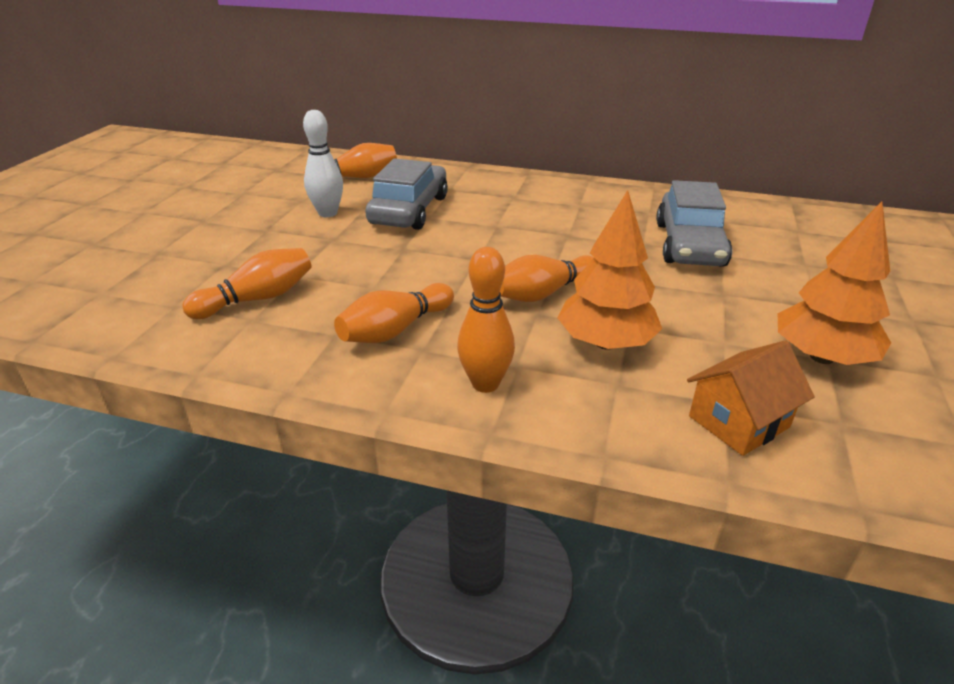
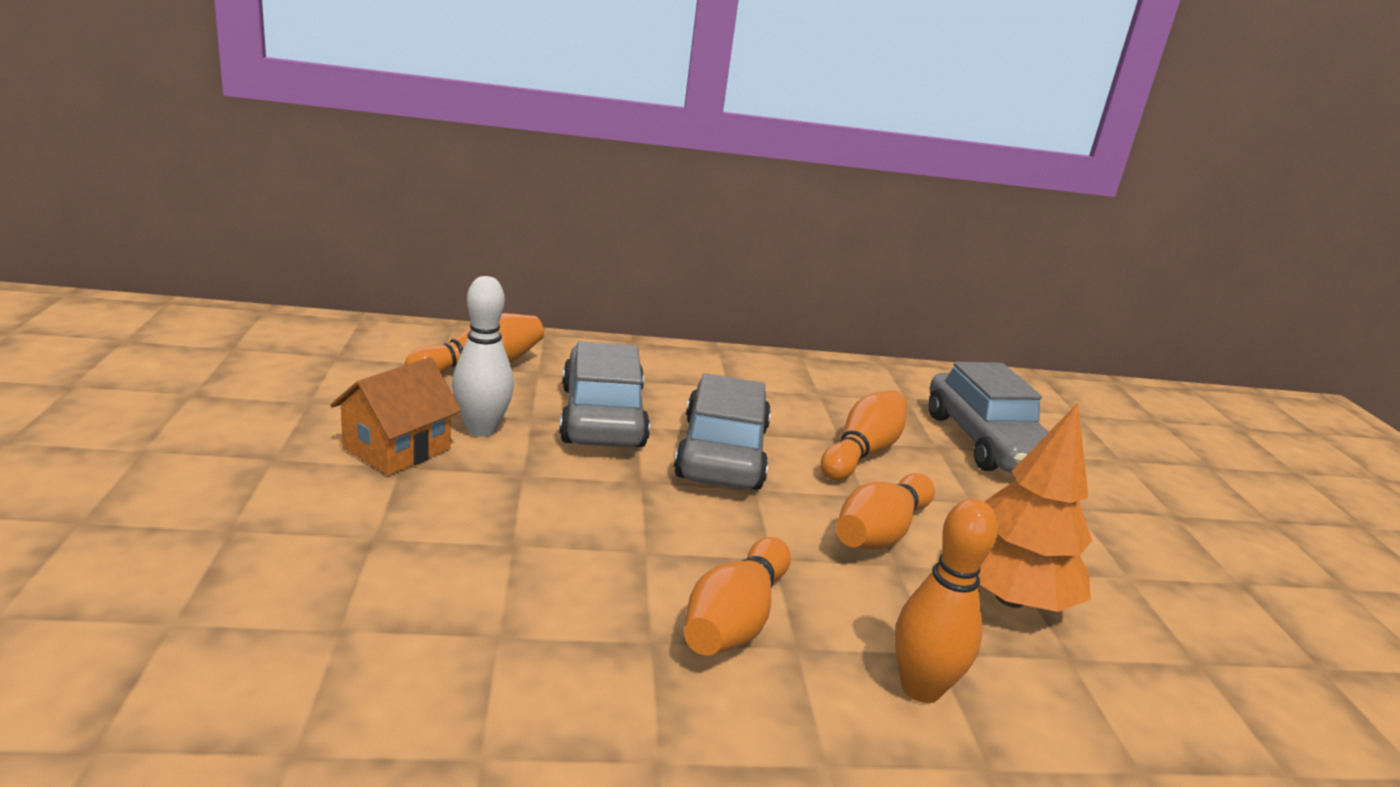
camera: 25 degrees left, 10 degrees down
orange bowling pin [182,248,312,319] -> orange bowling pin moved to [821,390,907,480]
orange house [687,340,814,456] -> orange house moved to [330,357,461,475]
orange tree [778,202,891,365] -> none
none -> grey car [674,373,771,490]

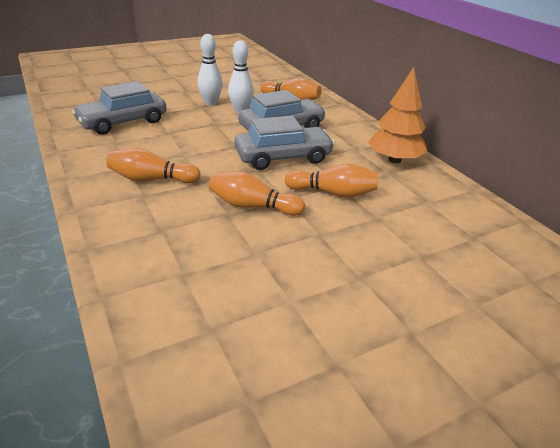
camera: 70 degrees right, 10 degrees up
orange house [330,357,461,475] -> white bowling pin [197,34,222,106]
orange bowling pin [895,499,998,703] -> none
grey car [928,362,1049,472] -> grey car moved to [72,81,167,135]
orange tree [978,403,1092,612] -> orange tree moved to [368,67,428,163]

